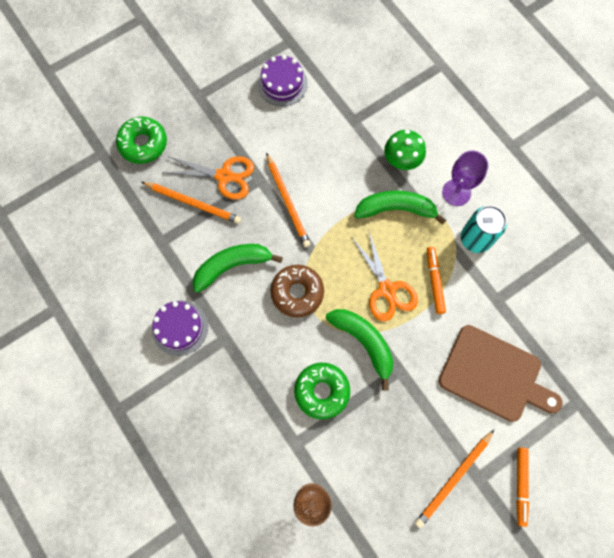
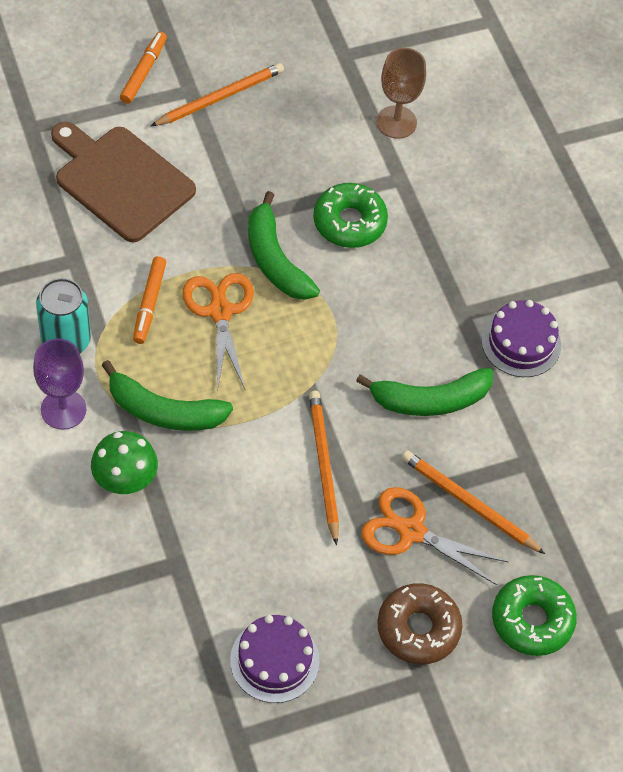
camera: 170 degrees left, 15 degrees down
brown donut [271,265,324,317] -> brown donut moved to [377,583,462,664]

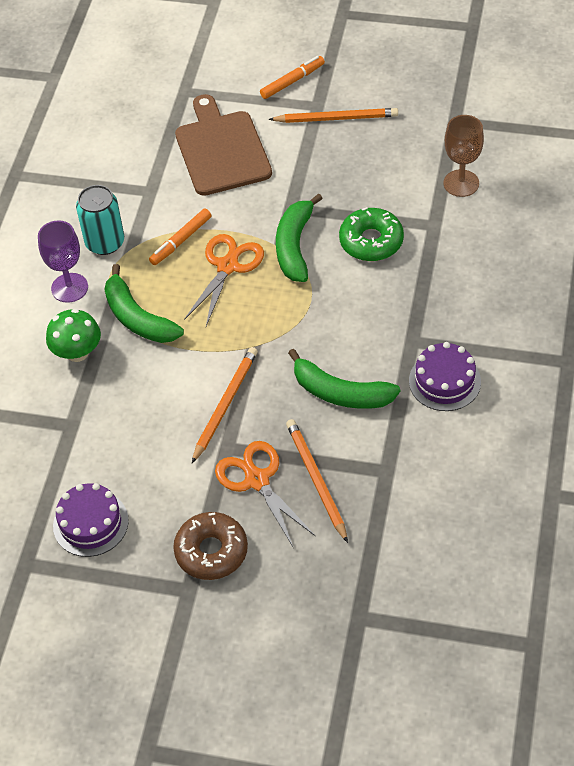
camera: 40 degrees right, 5 degrees down
green donut [492,575,577,656] -> none

